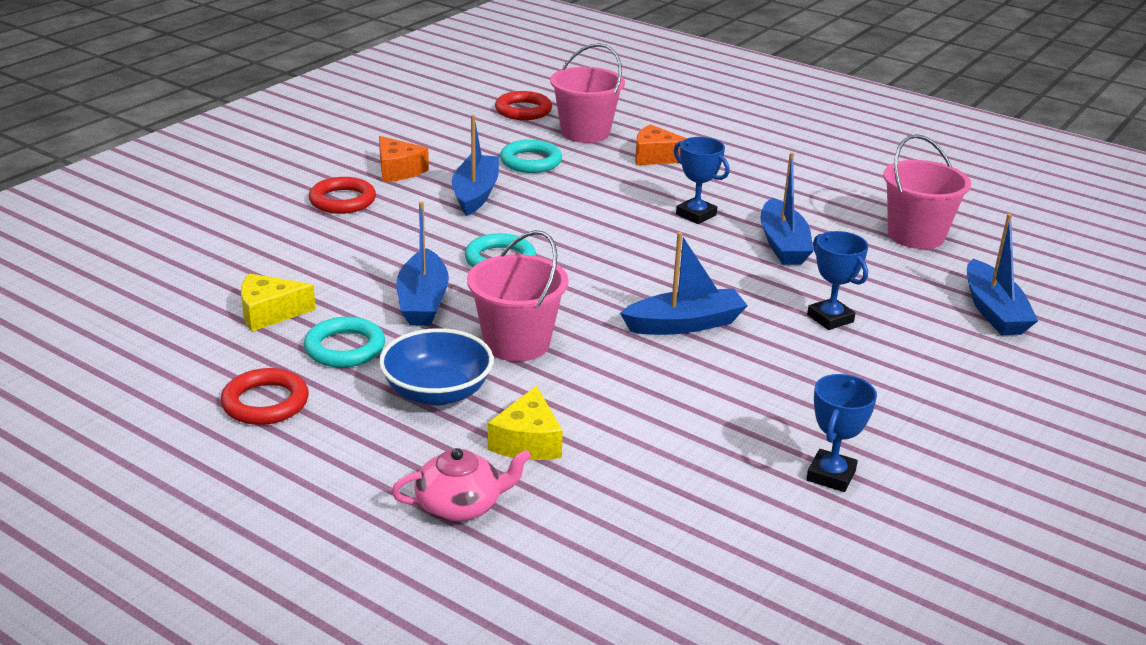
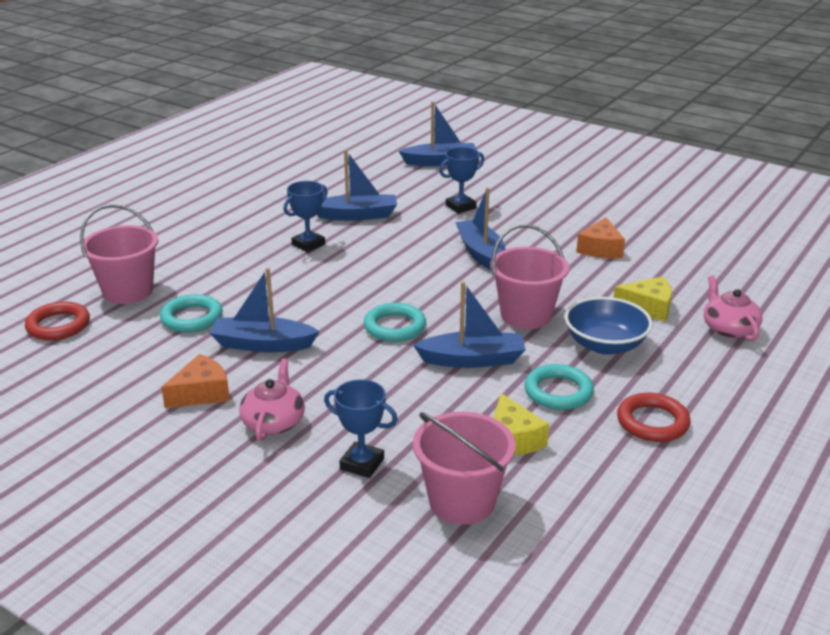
camera: 90 degrees left, 0 degrees up
red ring [309,177,376,214] -> pink teapot [239,358,305,441]
orange cheese [635,124,687,165] -> orange cheese moved to [576,217,625,258]
blue trophy [806,374,877,492] -> blue trophy moved to [324,379,398,478]
pink bucket [883,134,971,249] -> pink bucket moved to [413,412,516,525]

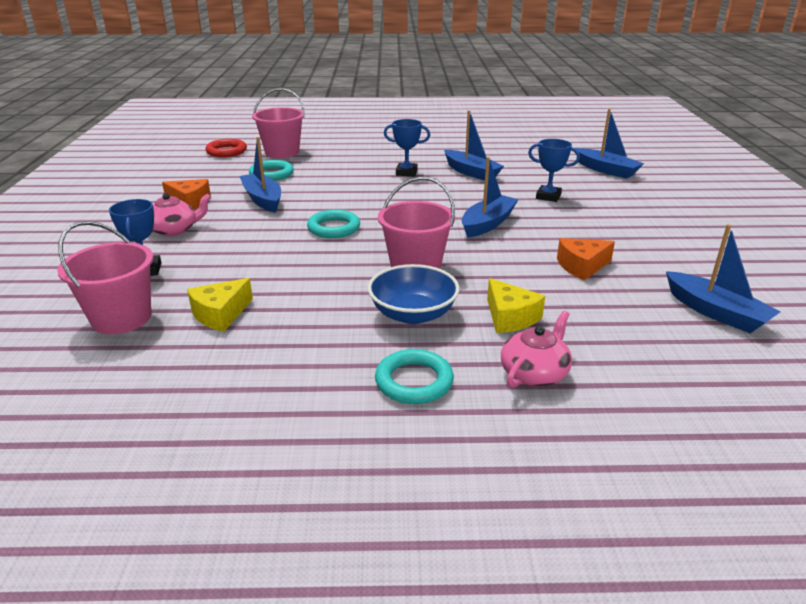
camera: 55 degrees right, 0 degrees up
blue boat [413,282,526,368] -> blue boat moved to [666,224,781,333]
turquoise ring [524,364,594,410] -> turquoise ring moved to [375,349,454,404]
red ring [617,393,691,442] -> none

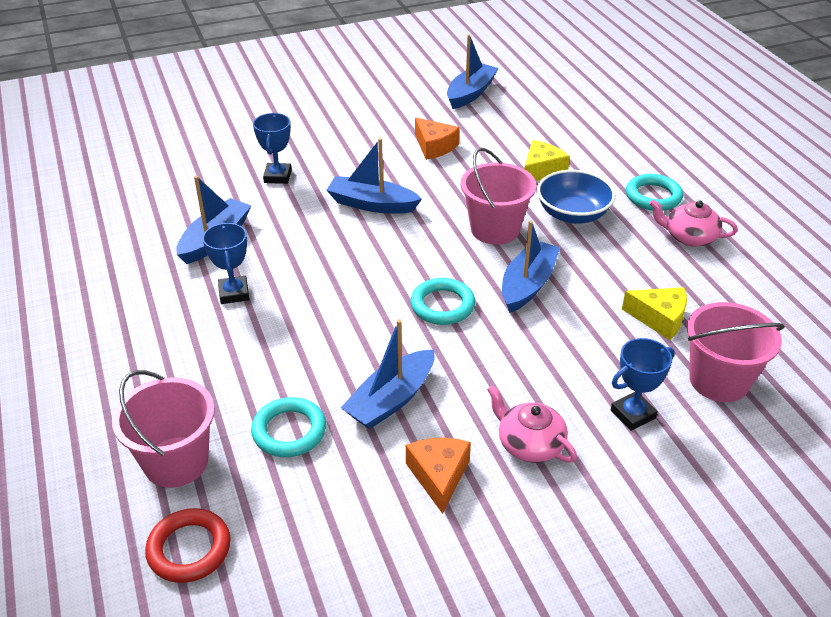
camera: 110 degrees left, 10 degrees up
pink teapot [501,311,572,388] -> pink teapot moved to [649,200,738,247]
blue boat [575,109,644,179] -> blue boat moved to [502,220,560,313]

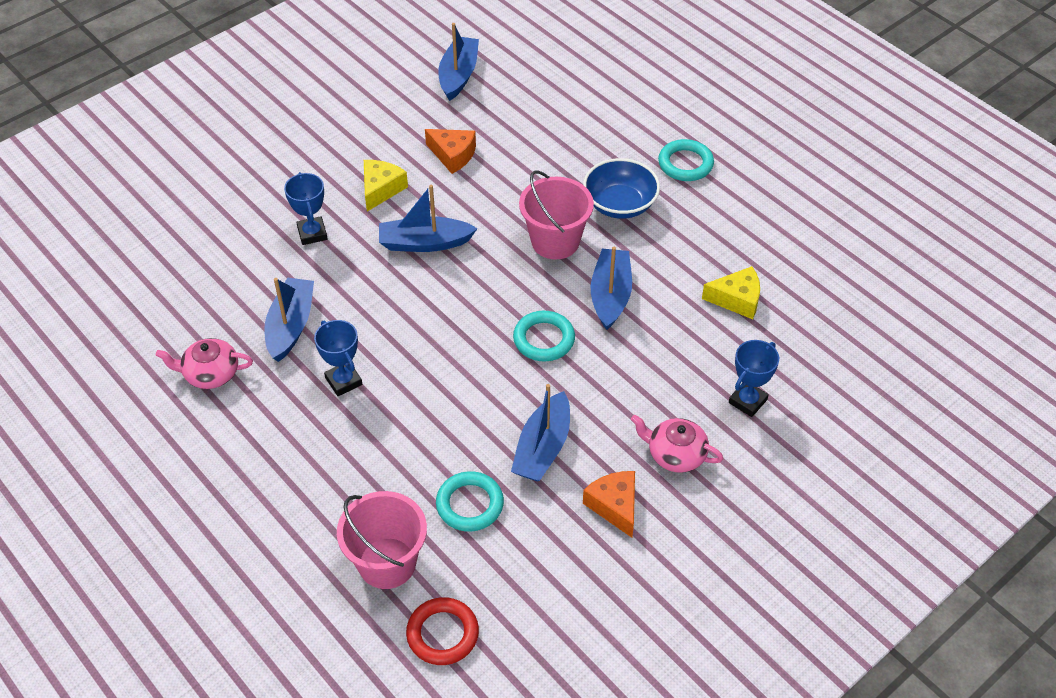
camera: 20 degrees left, 10 degrees up
yellow cheese [524,140,570,181] -> yellow cheese moved to [364,160,408,212]
pink teapot [649,200,738,247] -> pink teapot moved to [156,338,253,389]
pink bucket [687,302,785,402] -> none

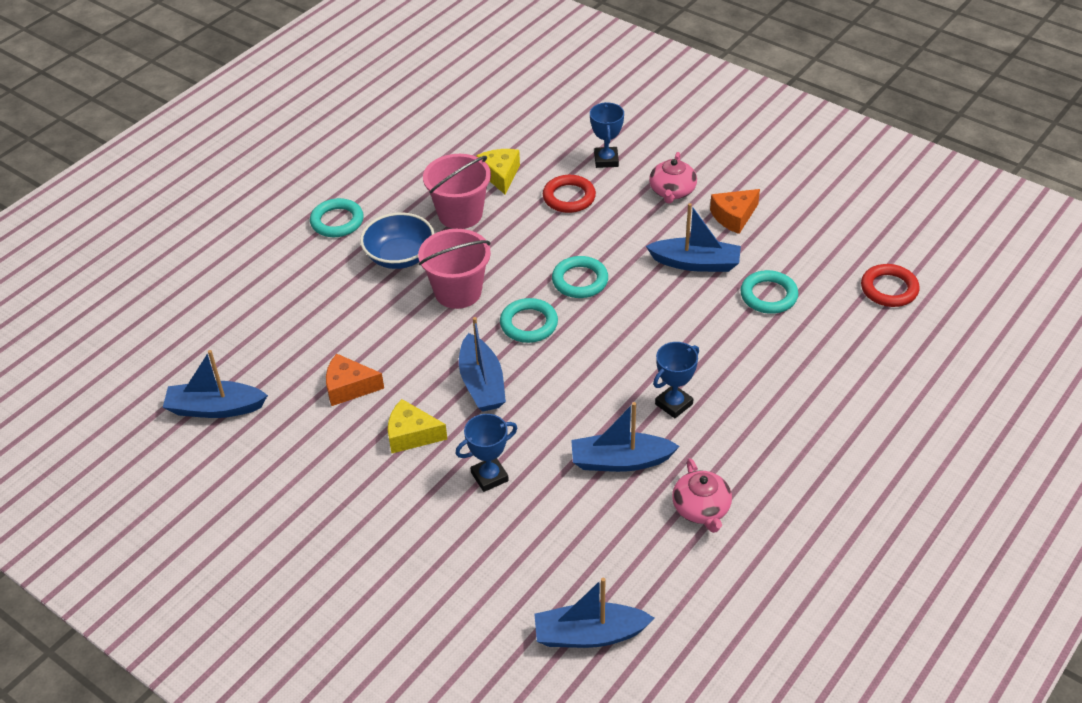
camera: 100 degrees left, 5 degrees down
pink bucket [337,491,427,589] -> pink bucket moved to [423,154,491,229]
orange cheese [425,129,476,174] -> orange cheese turned 105 degrees counterclockwise [326,354,384,406]
blue boat [591,247,632,330] -> blue boat moved to [534,577,654,648]
blue trophy [729,340,779,417] -> blue trophy turned 60 degrees clockwise [590,102,624,168]
none -> turquoise ring [500,298,558,343]
none -> red ring [543,175,596,213]

